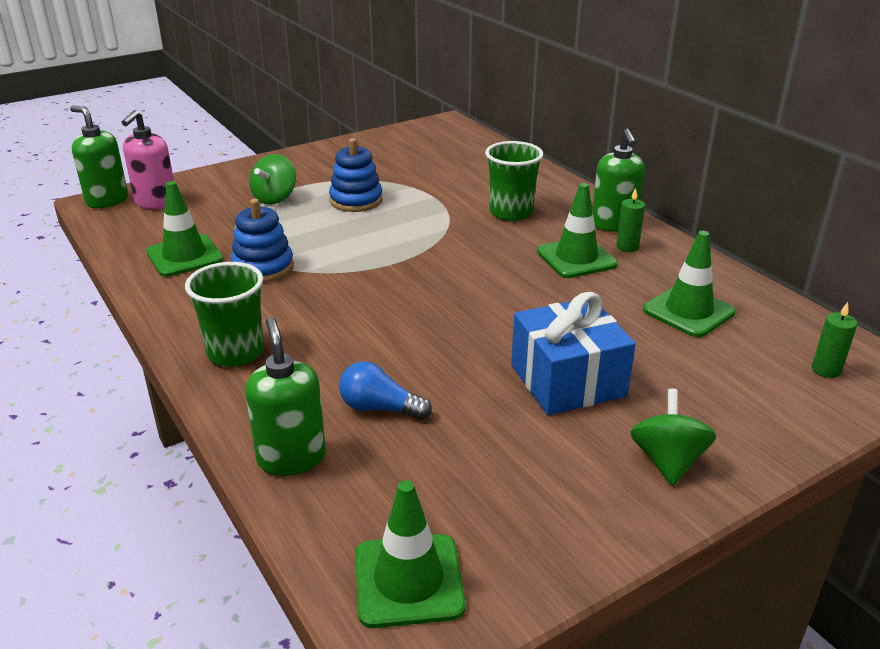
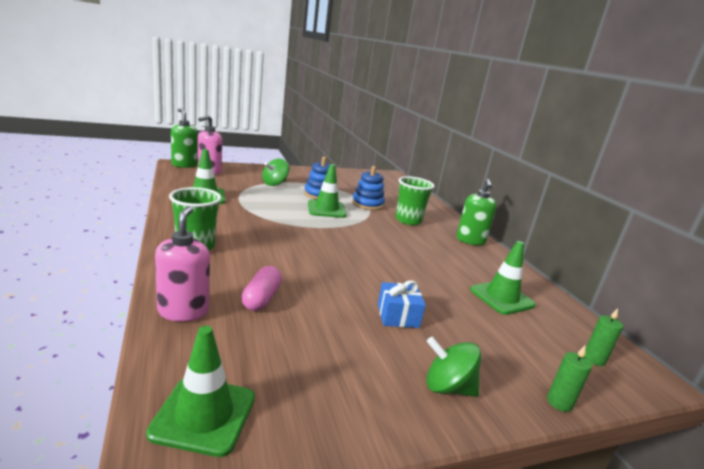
camera: 10 degrees right, 10 degrees down
blue stacking toy [231,199,294,283] -> blue stacking toy moved to [352,166,385,210]
green soap dispenser [245,317,326,476] -> pink soap dispenser [155,206,210,322]
blue light bulb [339,362,432,420] -> pink capsule [241,266,282,311]
blue gift [511,292,636,415] -> blue gift [378,280,426,328], size x0.59
green traffic cone [537,183,618,278] -> green traffic cone moved to [308,164,347,218]
green candle [616,188,645,252] -> green candle moved to [547,346,592,412]
green spinning top [630,388,716,486] -> green spinning top turned 90 degrees counterclockwise [426,337,481,397]

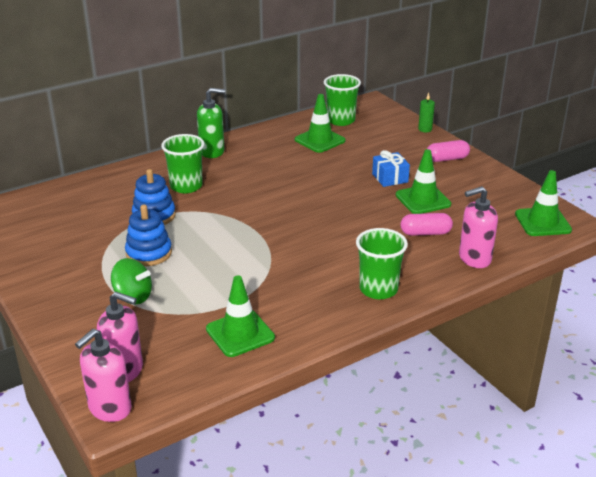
camera: 100 degrees left, 10 degrees up
green soap dispenser [171,108,198,168] -> pink soap dispenser [75,329,132,422]
green traffic cone [308,164,347,218] -> green traffic cone moved to [396,149,451,214]
green spinning top [426,337,481,397] -> pink capsule [427,140,470,162]
green candle [584,308,623,366] -> none
none -> green cup [324,74,361,126]

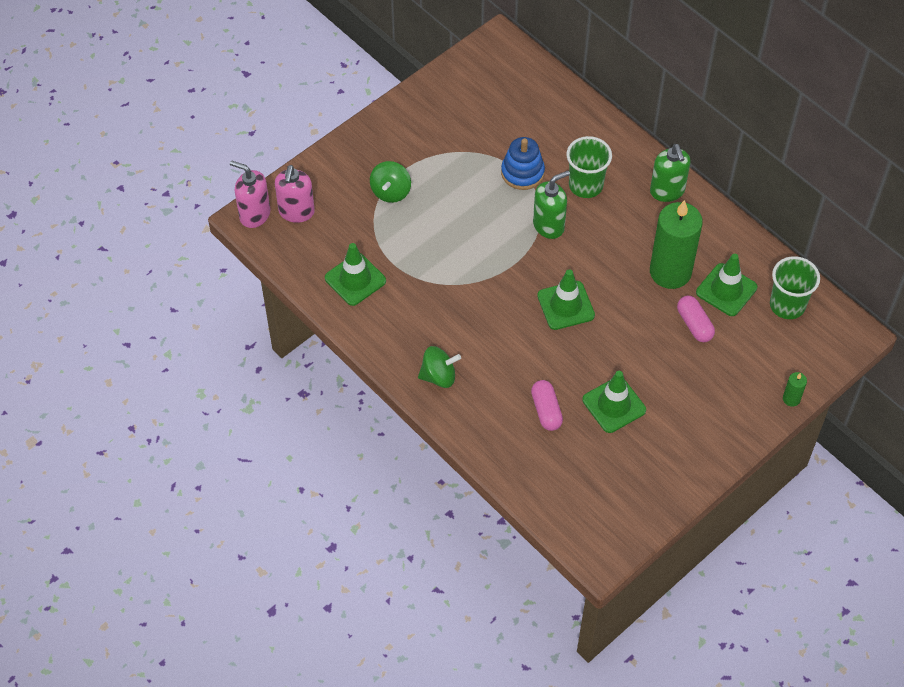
camera: 80 degrees right, 25 degrees up
blue stacking toy [125,205,172,266] -> none
green cup [356,228,408,299] -> green spinning top [418,346,461,388]
blue gift [372,150,410,187] -> none
pink capsule [427,140,470,162] -> pink capsule moved to [677,296,715,342]
pink soap dispenser [459,186,498,268] -> none
green traffic cone [515,170,572,236] -> green traffic cone moved to [537,269,595,330]
none -> green soap dispenser [533,171,570,239]
none -> green candle [650,200,703,289]

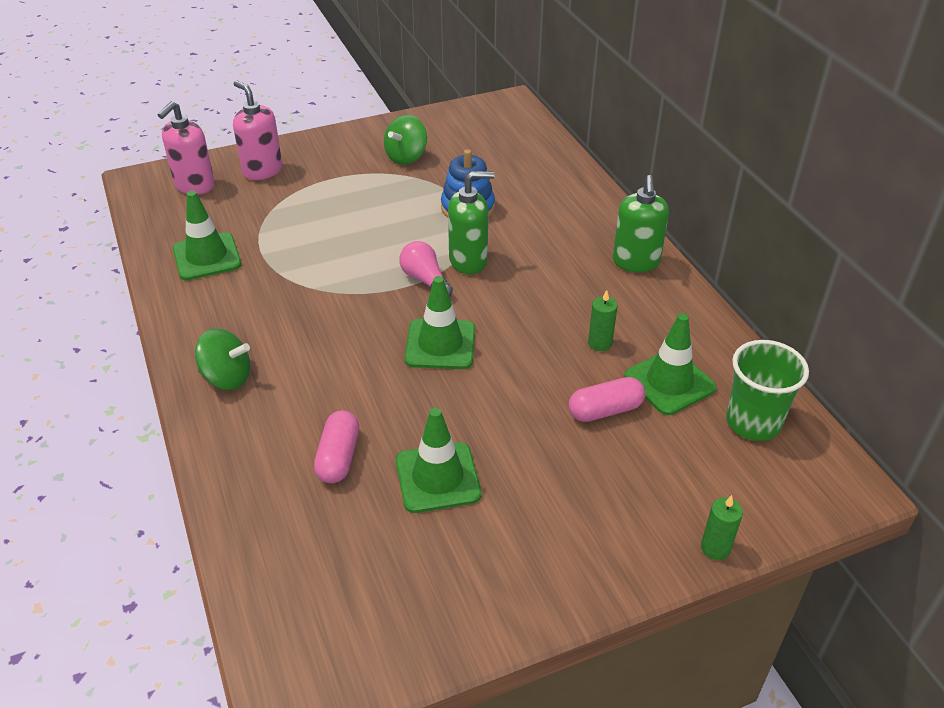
camera: 20 degrees right, 15 degrees down
pink soap dispenser [230,160,270,228] -> pink soap dispenser moved to [233,81,282,180]
green spinning top [370,161,411,203] -> green spinning top moved to [384,115,427,165]
green cup [567,136,612,198] -> none
green candle [650,200,703,289] -> green candle [588,290,618,351], size x0.41
pink capsule [677,296,715,342] -> pink capsule turned 75 degrees clockwise [569,377,645,422]
none -> pink light bulb [399,241,453,297]

